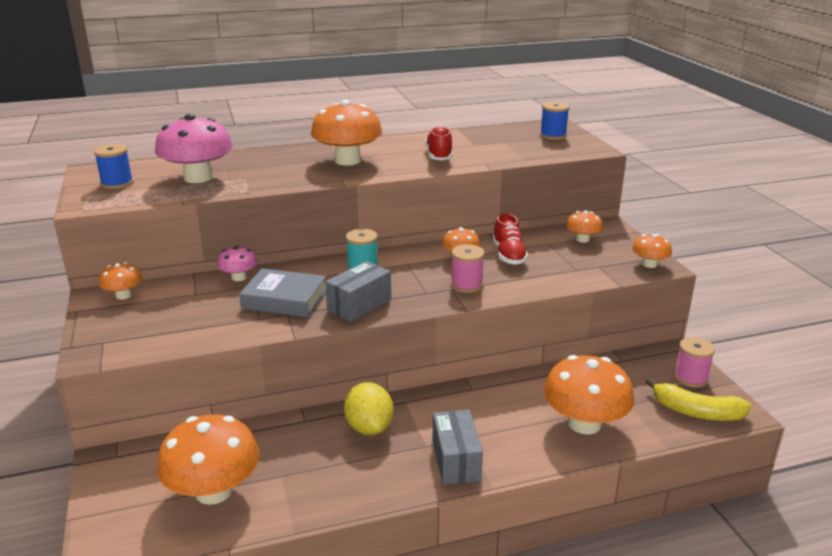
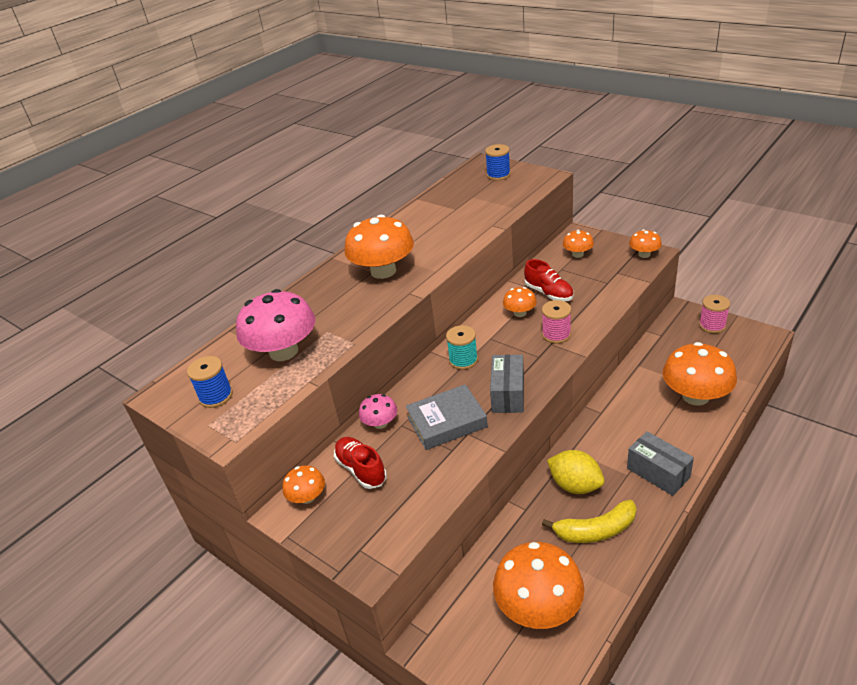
camera: 30 degrees left, 10 degrees up
red shoe [425,126,453,160] -> red shoe moved to [334,437,387,489]
yellow banana [645,378,751,421] -> yellow banana moved to [542,500,637,543]

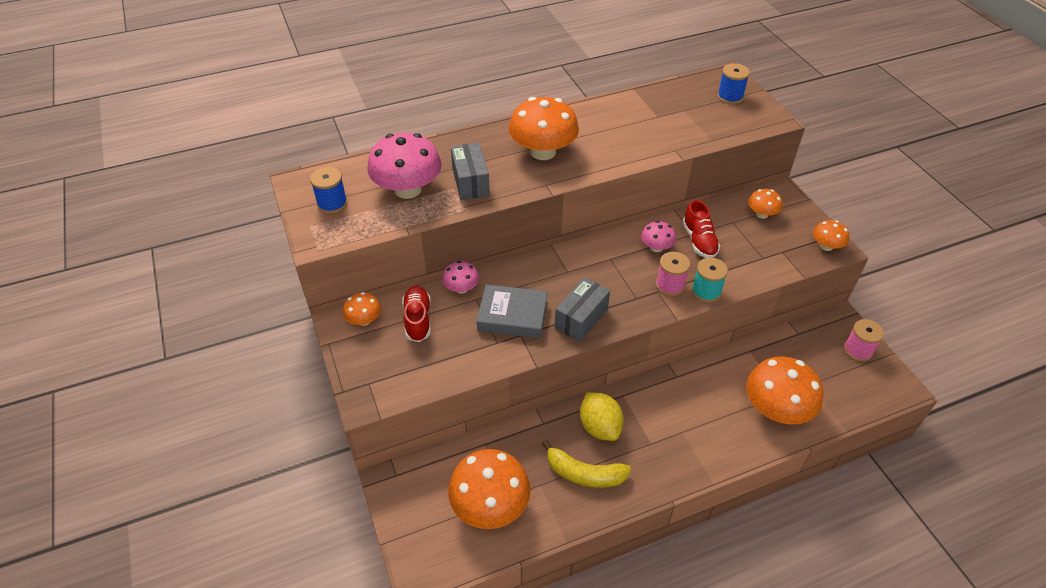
camera: 25 degrees right, 10 degrees up
turquoise spool [446,325,478,370] -> turquoise spool moved to [692,258,728,302]
orange mushroom [503,287,537,317] -> pink mushroom [641,221,676,252]
grey box [627,431,694,496] -> grey box moved to [451,143,490,200]

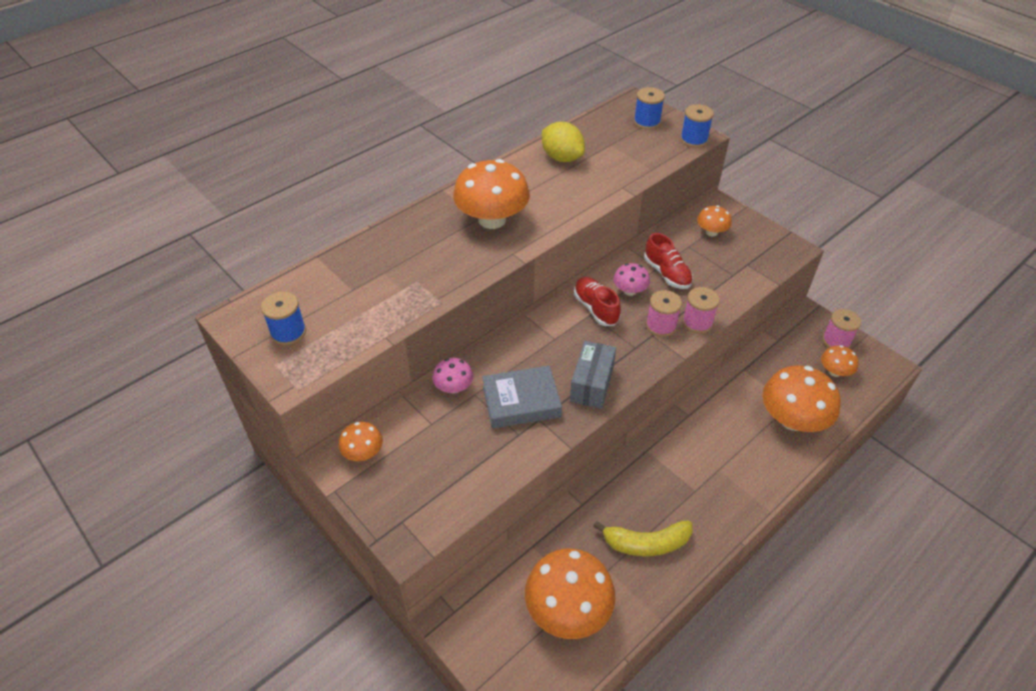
camera: 20 degrees left, 0 degrees up
pink mushroom [367,133,442,199] -> none
red shoe [402,286,431,342] -> red shoe moved to [574,277,621,326]
grey box [451,143,490,200] -> none
yellow lemon [580,392,624,441] -> yellow lemon moved to [542,122,585,162]
turquoise spool [692,258,728,302] -> pink spool [682,287,720,334]
orange mushroom [813,220,849,251] -> orange mushroom moved to [821,345,858,377]
none -> blue spool [680,104,714,148]

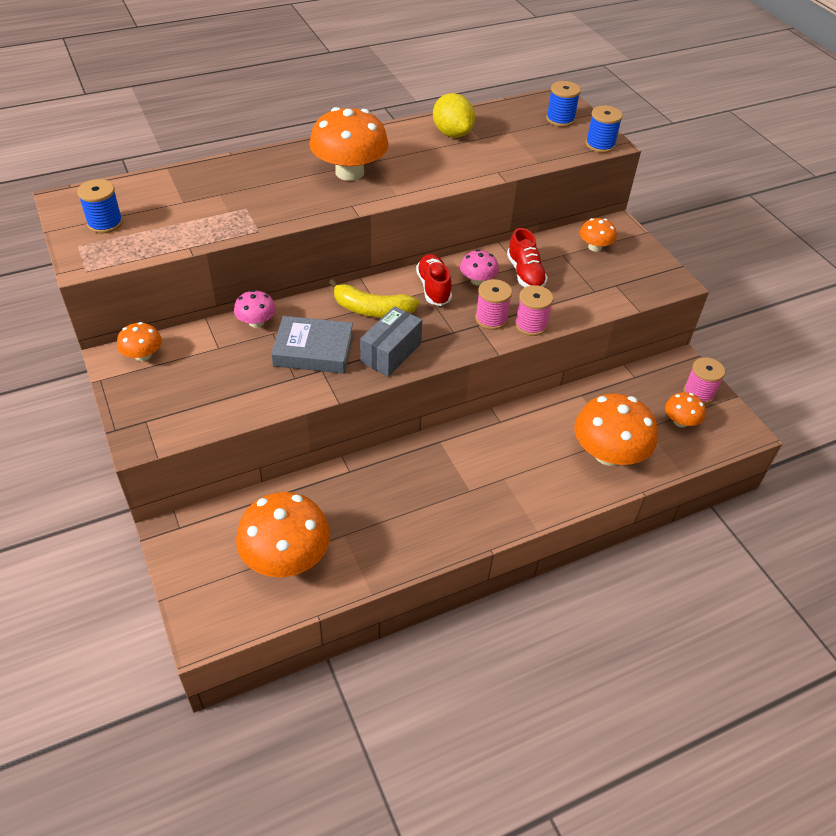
camera: 15 degrees right, 0 degrees up
yellow banana [593,520,693,556] -> yellow banana moved to [329,279,419,318]

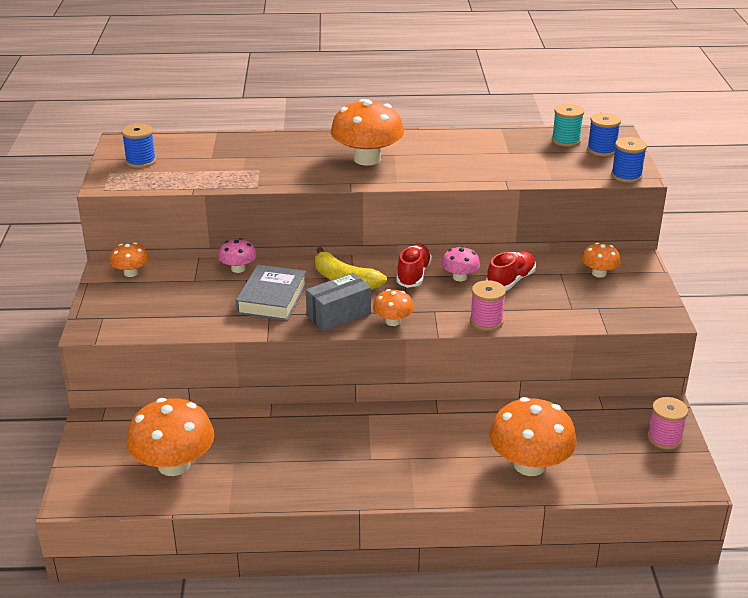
camera: 25 degrees right, 15 degrees down
grey book [271,316,353,373] -> grey book turned 75 degrees clockwise [235,265,307,321]
yellow lemon [433,93,475,138] -> none
pink spool [475,279,512,330] -> none
red shoe [507,228,548,287] -> red shoe turned 150 degrees counterclockwise [486,251,536,291]
orange mushroom [665,392,706,427] -> orange mushroom moved to [373,289,414,326]
none -> turquoise spool [552,104,584,147]

